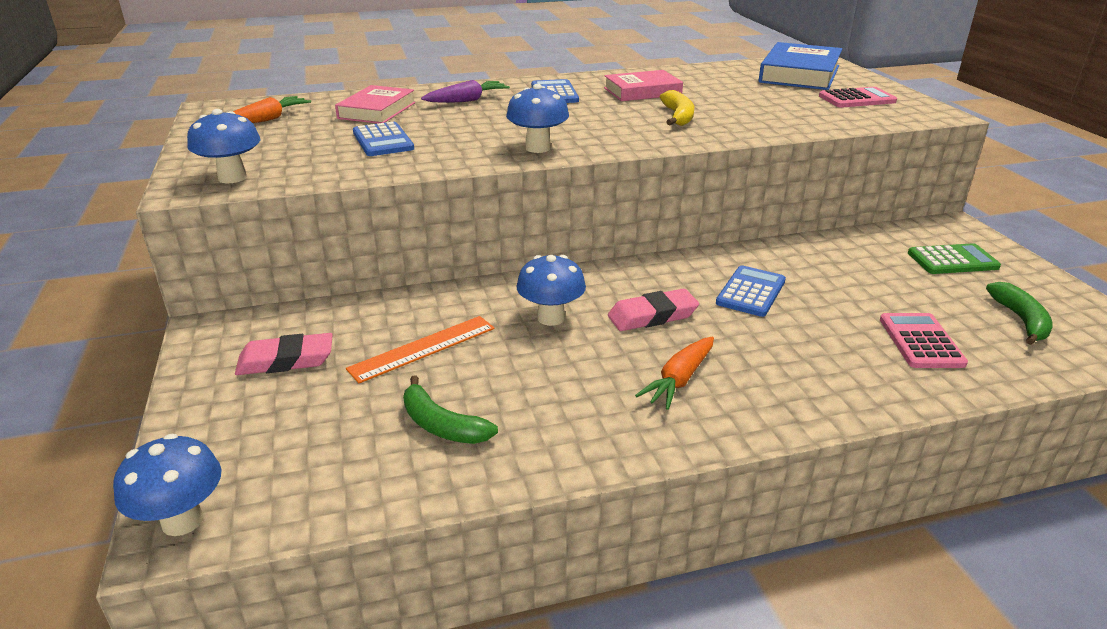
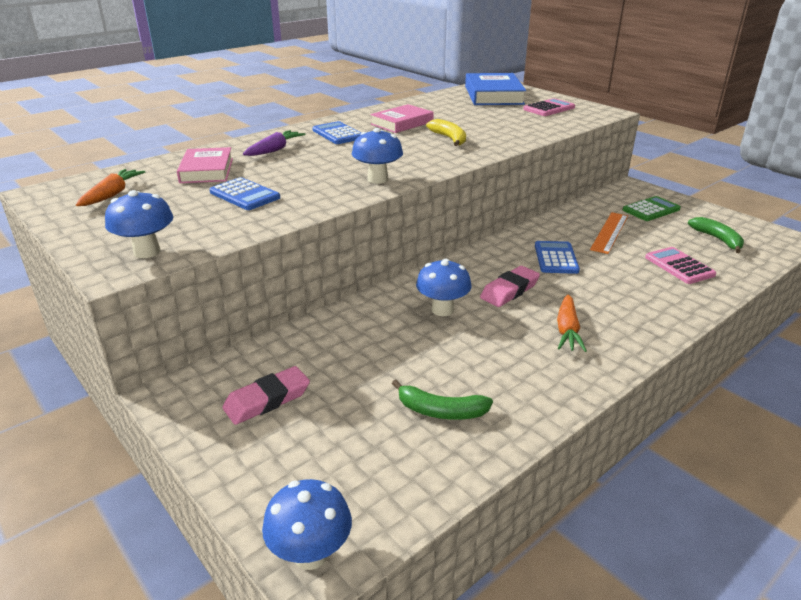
camera: 25 degrees left, 0 degrees up
orange ruler [346,316,495,383] -> orange ruler moved to [590,212,628,254]

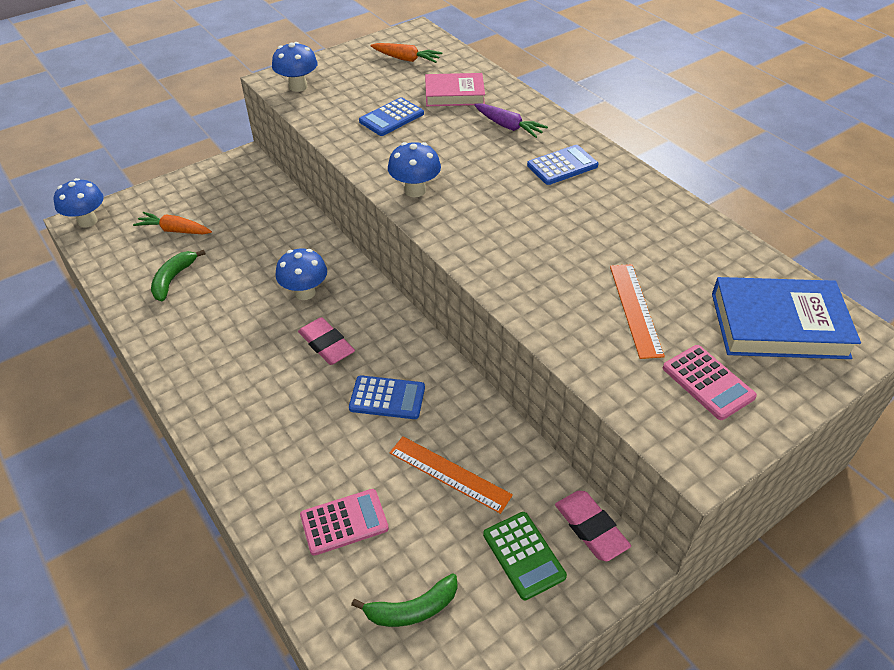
camera: 95 degrees right, 15 degrees up
pink eraser [222,366,310,425] -> pink eraser moved to [555,491,631,561]
pink book [370,104,434,133] -> none
yellow banana [426,119,466,146] -> none
orange carrot [557,294,587,352] -> orange carrot moved to [133,212,212,234]
none -> orange ruler [610,264,665,359]

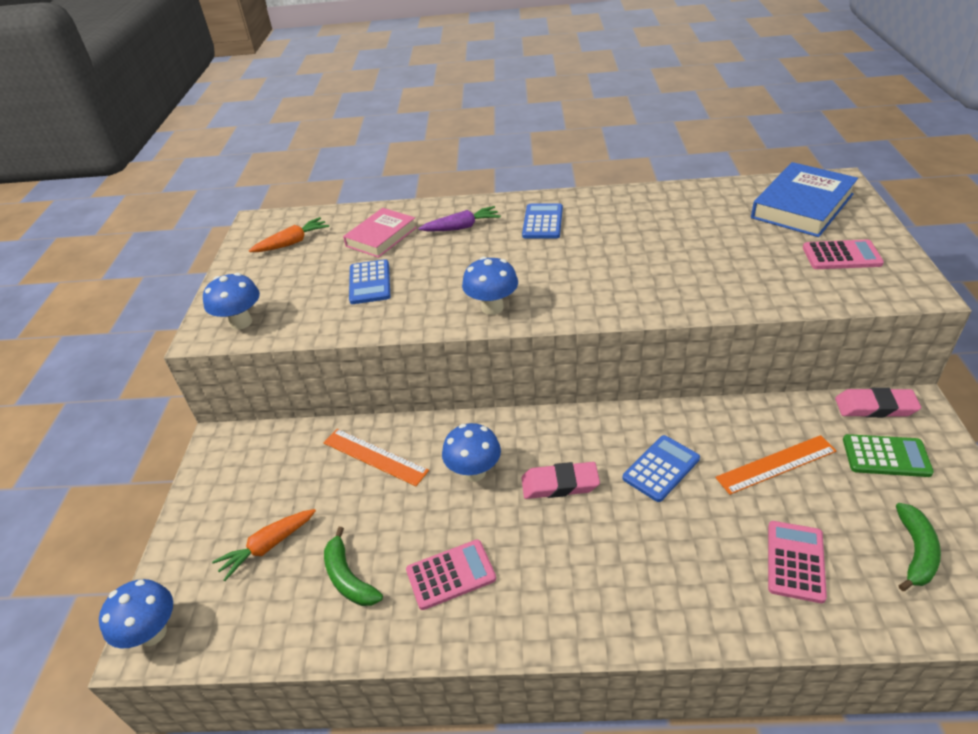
camera: 50 degrees left, 5 degrees down
orange ruler [610,264,665,359] -> orange ruler moved to [323,429,429,486]
none -> pink calculator [406,540,496,610]

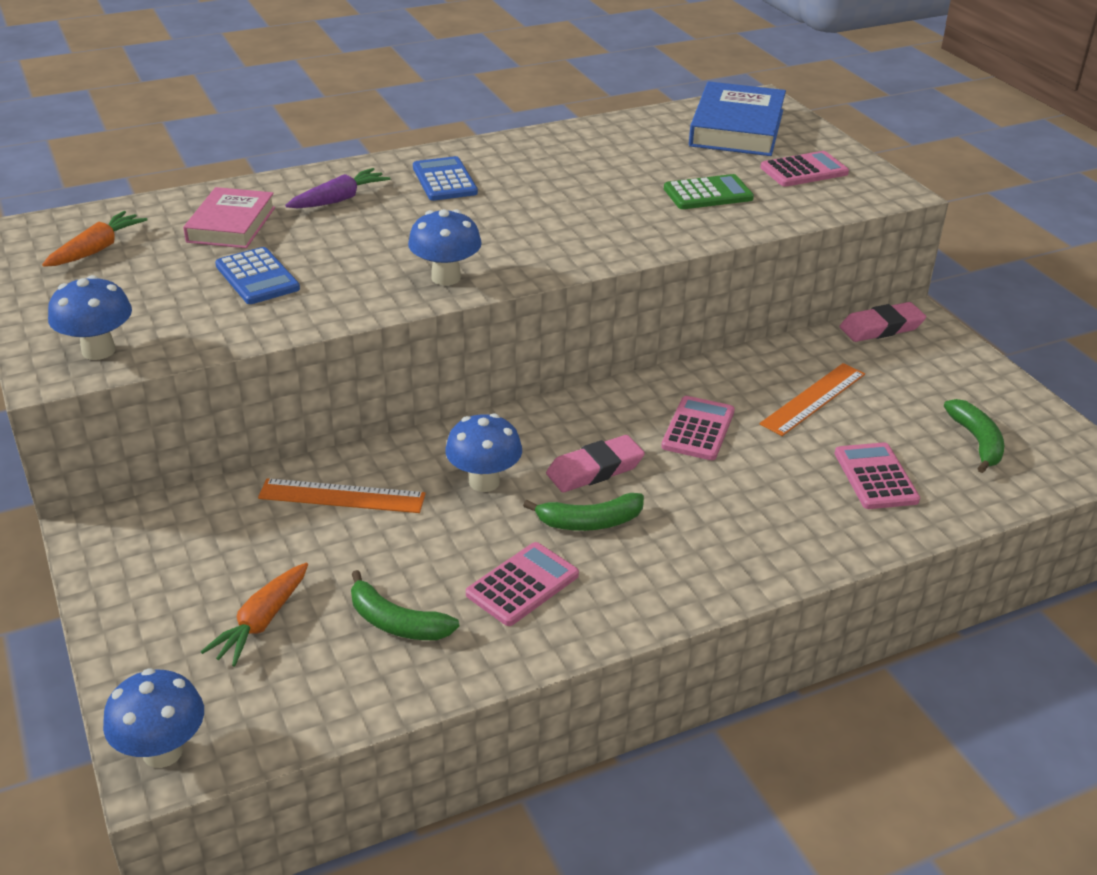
camera: 30 degrees left, 5 degrees down
blue calculator [622,435,700,502] -> pink calculator [661,396,735,460]
green calculator [843,434,934,477] -> green calculator moved to [664,174,754,209]
none -> green banana [523,493,644,531]

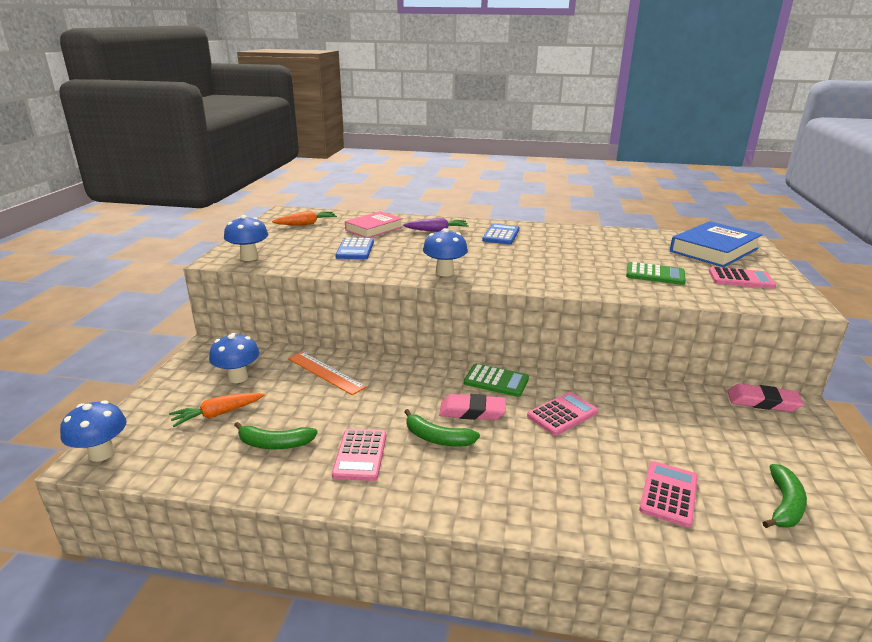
camera: 35 degrees right, 10 degrees down
green banana [351,570,459,640] -> green banana turned 60 degrees counterclockwise [234,422,318,449]
blue mushroom [445,413,522,492] -> blue mushroom moved to [209,333,259,383]
pink calculator [466,542,579,626] -> pink calculator turned 105 degrees clockwise [332,429,386,481]
orange ruler [760,363,865,436] -> none
none -> green calculator [464,364,529,397]

